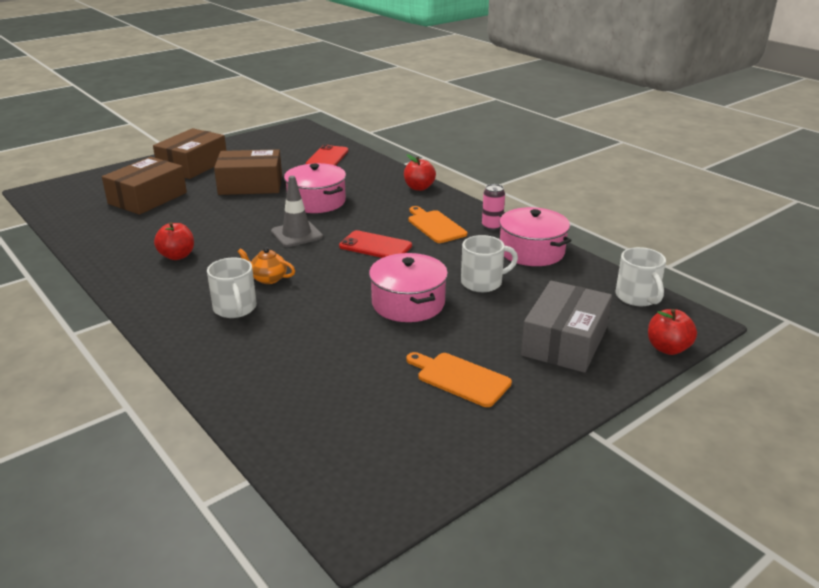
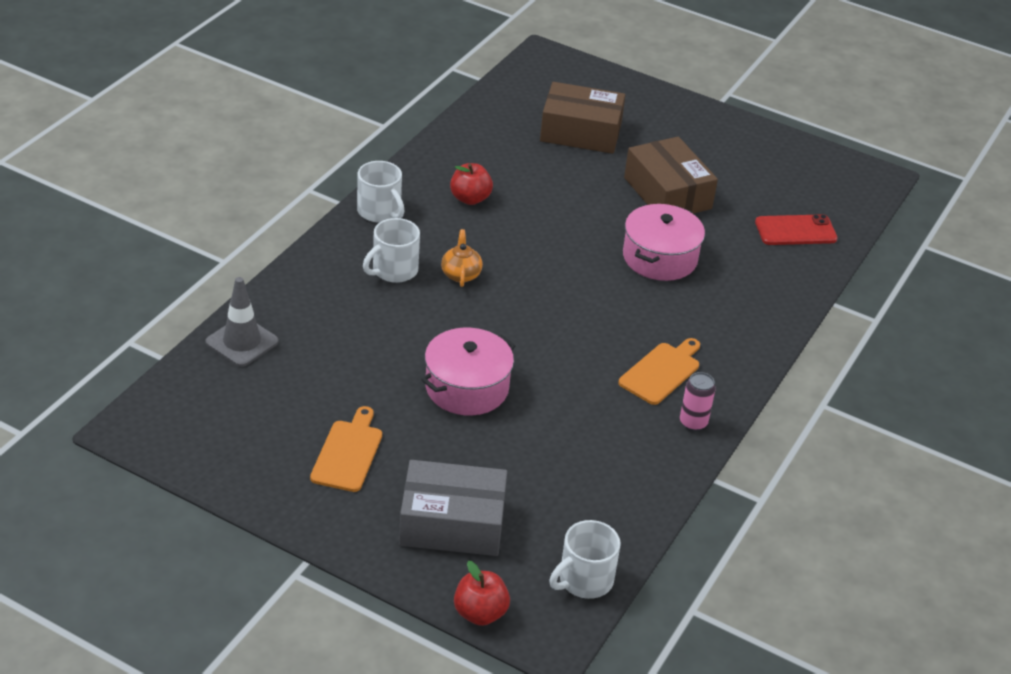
camera: 65 degrees right, 10 degrees up
brown box [153,128,226,179] -> none
grey traffic cone [271,176,323,247] -> grey traffic cone moved to [205,277,279,367]
red phone [339,230,412,258] -> none
red apple [404,154,436,191] -> none
white mug [461,235,518,292] -> white mug moved to [357,161,405,223]
pink pot [499,207,572,266] -> none

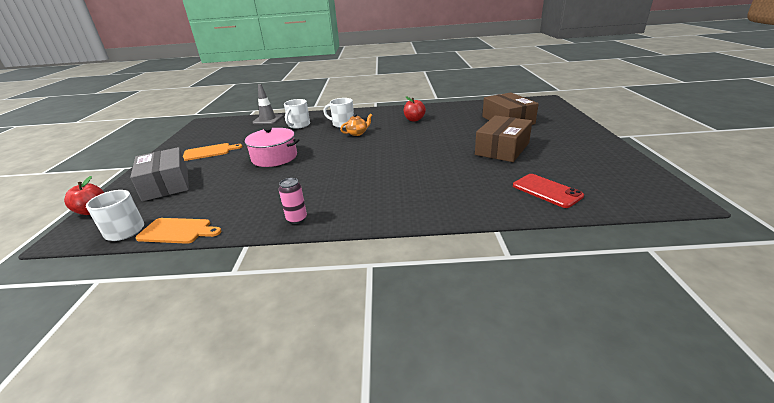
camera: 65 degrees right, 10 degrees down
white mug [357,161,405,223] -> white mug moved to [284,99,310,129]
orange cutting board [618,338,700,405] -> orange cutting board moved to [135,218,222,244]
pink pot [623,204,705,281] -> none

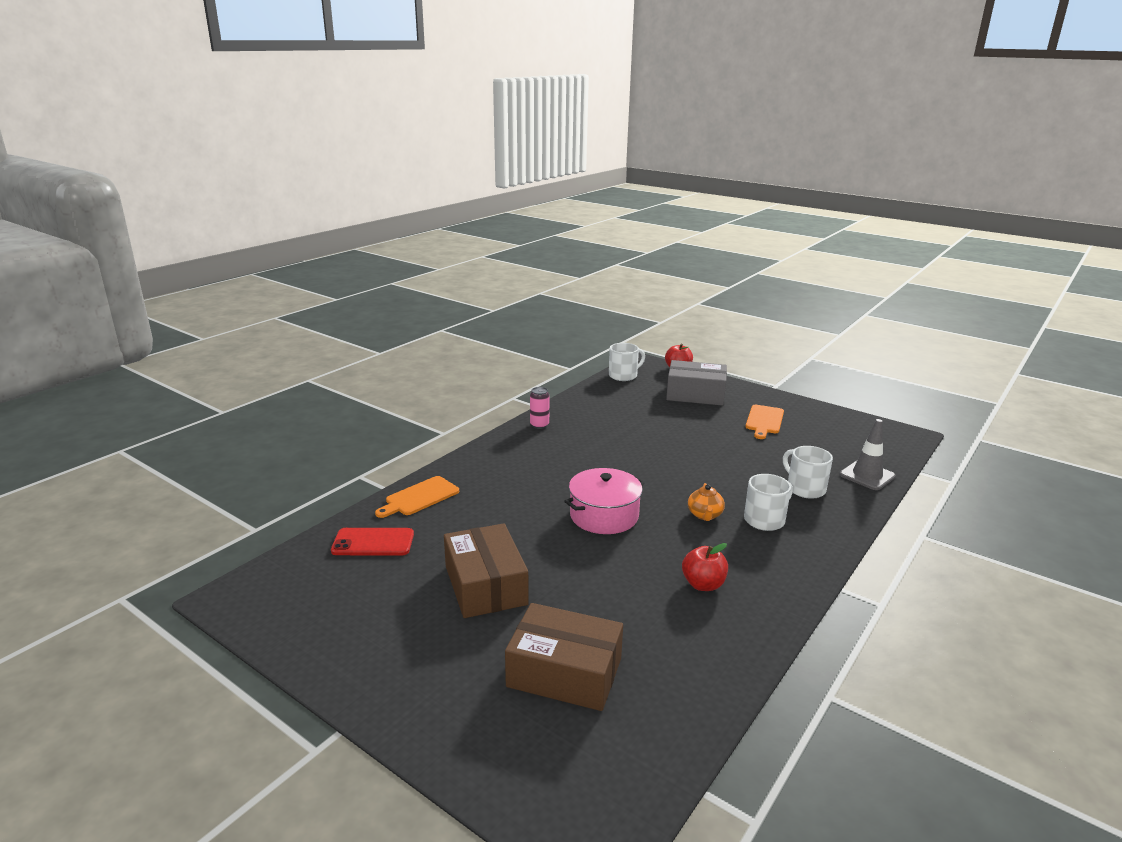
camera: 125 degrees right, 5 degrees down
orange cutting board [135,218,222,244] -> orange cutting board moved to [375,476,459,518]
pink pot [242,127,299,167] -> pink pot moved to [564,468,645,534]

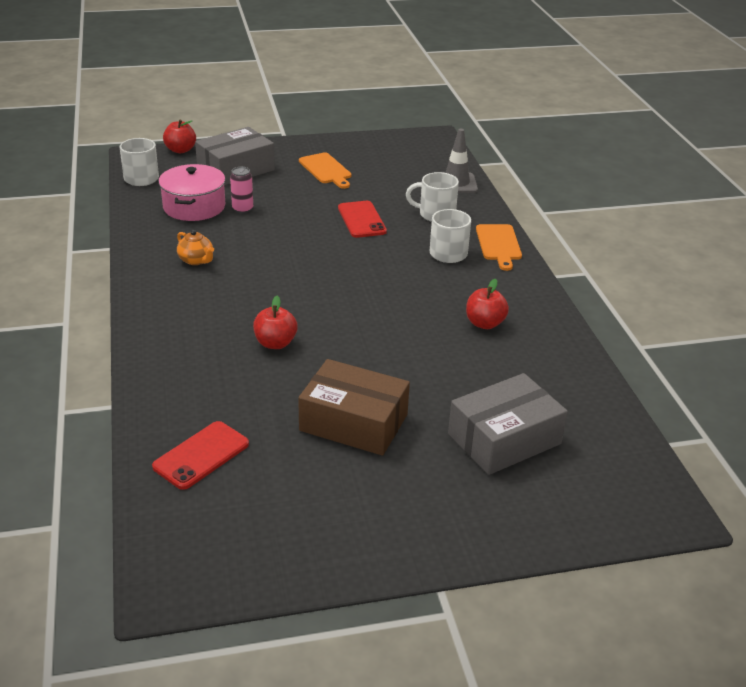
camera: 50 degrees left, 10 degrees up
orange cutting board [375,476,459,518] -> orange cutting board moved to [476,224,522,271]
brown box [505,603,623,711] -> grey box [448,373,568,475]
pink can [530,387,550,429] -> pink can moved to [230,167,253,214]
pink pot [564,468,645,534] -> pink pot moved to [159,164,225,221]
orange teapot [688,483,725,521] -> orange teapot moved to [177,230,214,265]
none -> red apple [253,296,298,349]
none -> red phone [338,201,387,238]

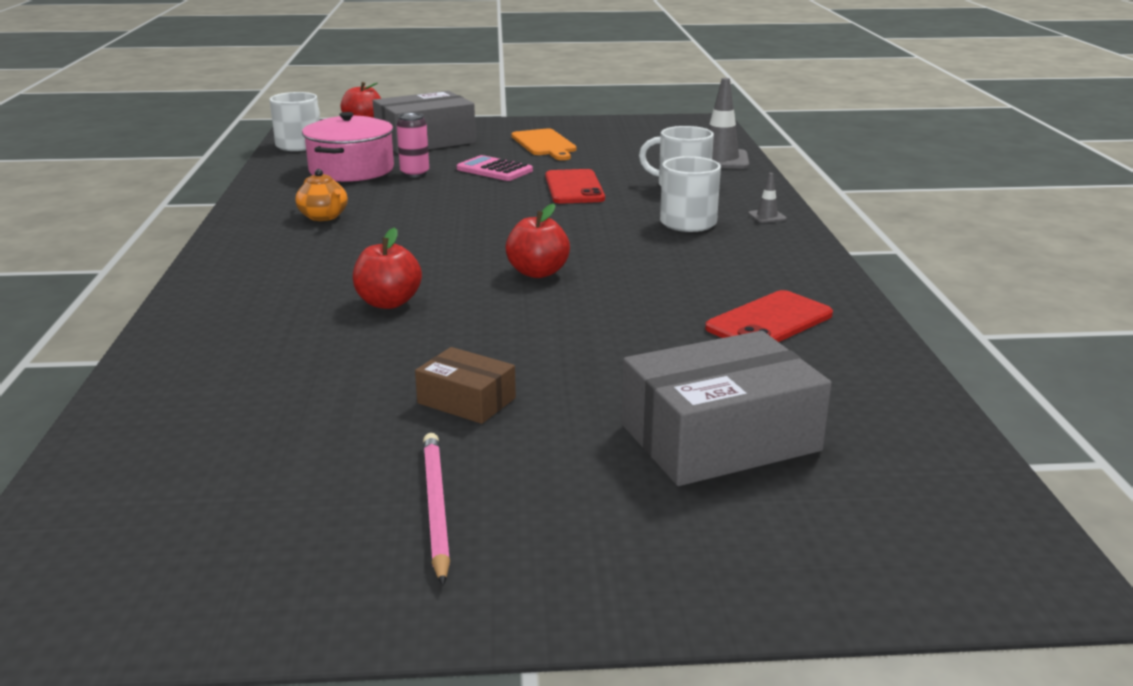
camera: 10 degrees right, 10 degrees down
red phone [152,421,249,490] -> red phone moved to [705,290,833,342]
brown box [298,359,410,456] -> brown box [415,347,516,424], size x0.52
red apple [466,279,509,329] -> red apple moved to [505,203,570,278]
orange cutting board [476,224,522,271] -> grey traffic cone [748,173,787,223]
none -> pink pencil [423,433,450,586]
none -> pink calculator [457,155,533,181]

